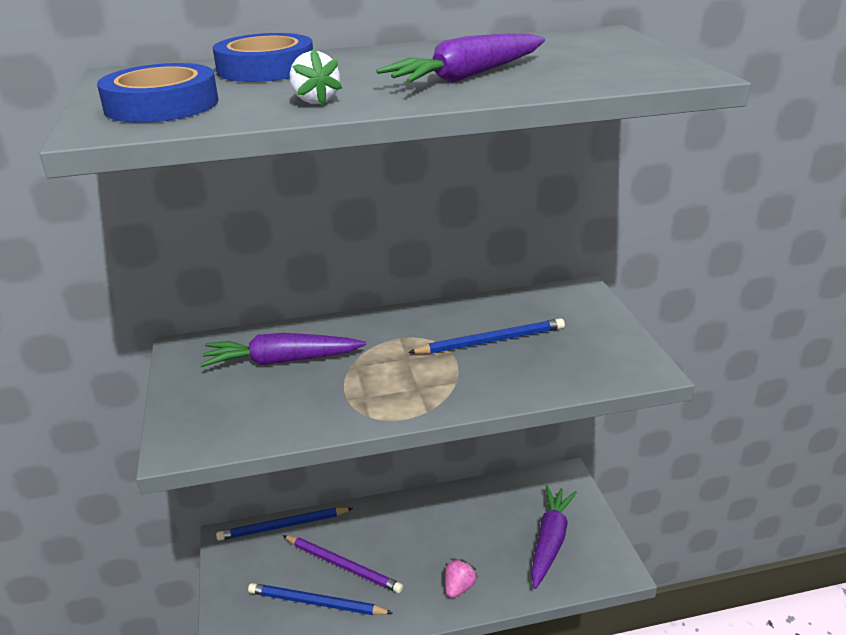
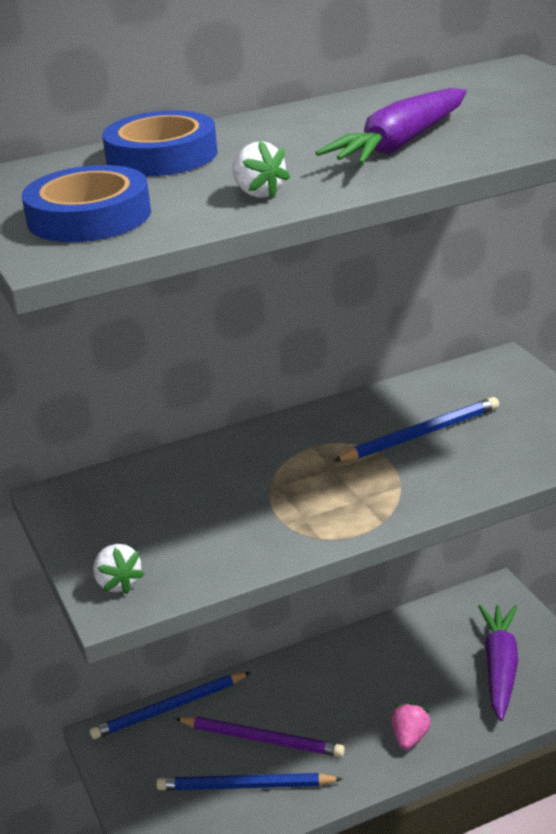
camera: 10 degrees left, 0 degrees up
purple carrot [200,333,366,367] -> none
none -> white strawberry [93,544,145,594]

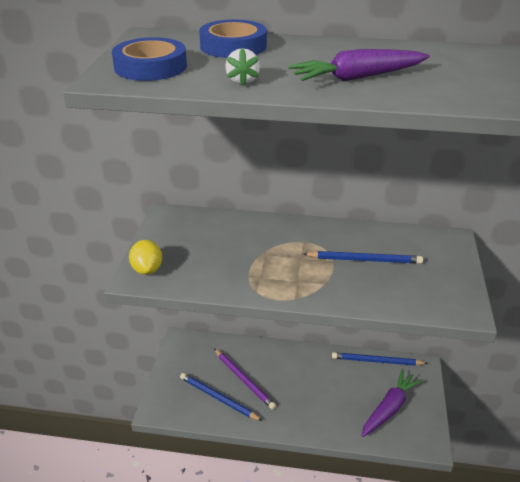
camera: 30 degrees right, 5 degrees up
blue pencil [90,672,251,739] -> blue pencil moved to [332,352,428,366]
white strawberry [93,544,145,594] -> yellow lemon [129,240,162,275]
pink strawberry [392,702,431,750] -> none

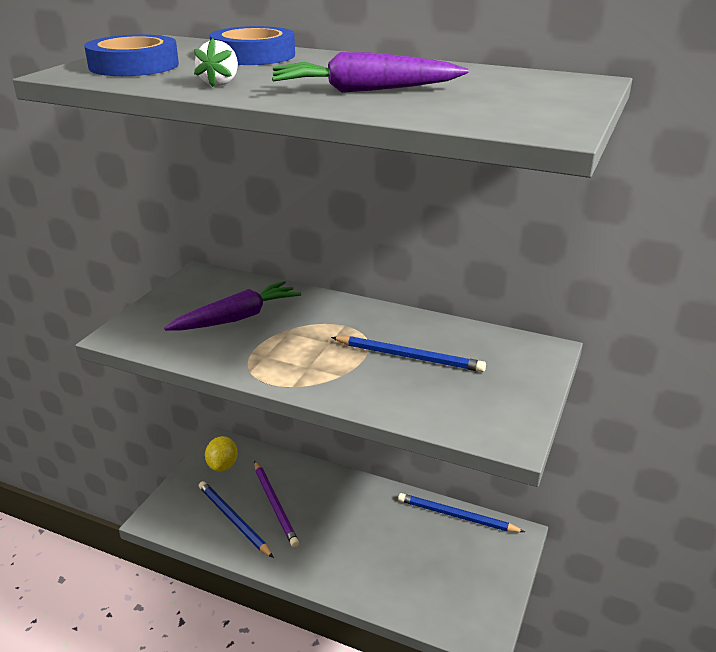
camera: 15 degrees right, 5 degrees down
yellow lemon [129,240,162,275] -> yellow lemon moved to [205,436,238,472]
purple carrot [361,369,423,437] -> purple carrot moved to [164,281,301,331]

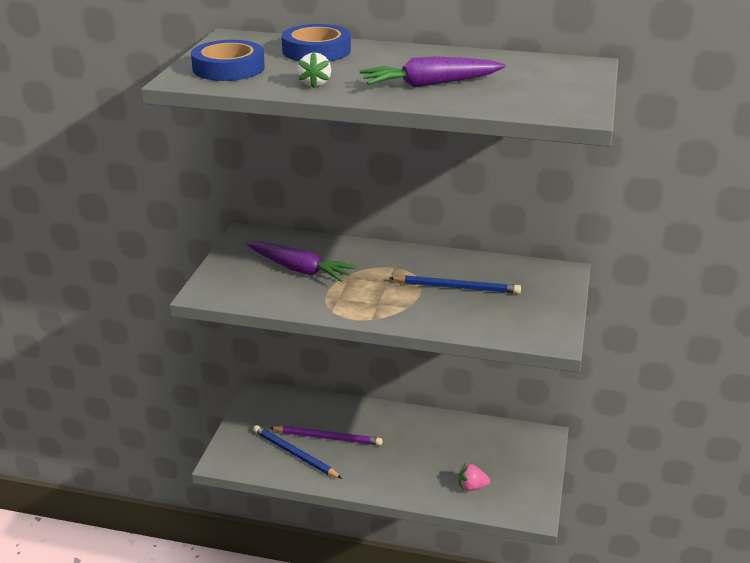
camera: 10 degrees left, 0 degrees up
purple carrot [164,281,301,331] -> purple carrot turned 75 degrees clockwise [246,241,357,282]
yellow lemon [205,436,238,472] -> none
purple pencil [254,461,299,547] -> purple pencil turned 45 degrees counterclockwise [270,426,383,445]
blue pencil [398,493,525,532] -> none
none -> pink strawberry [459,463,490,491]

